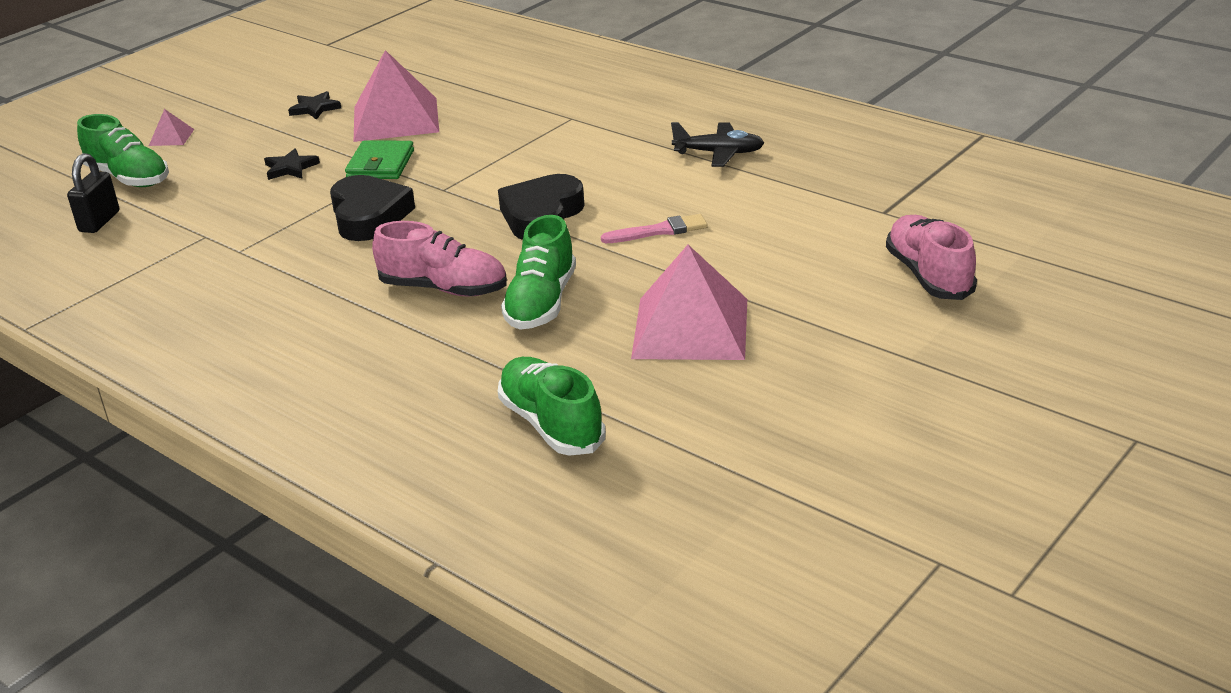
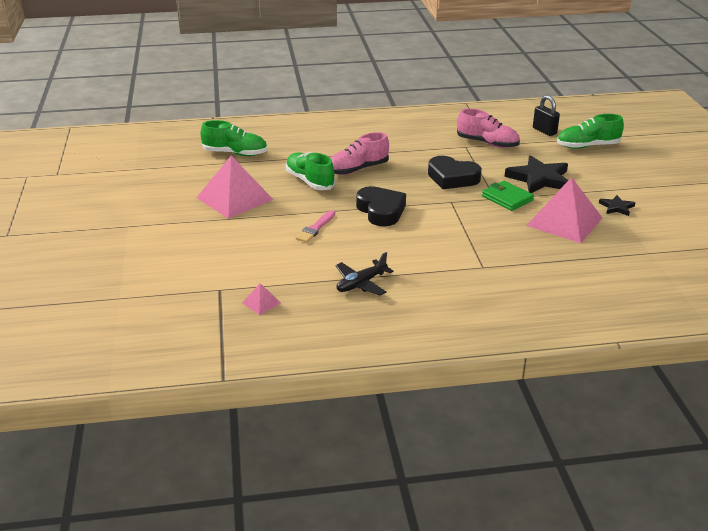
camera: 130 degrees right, 0 degrees up
pink pyramid [149,109,194,146] -> pink pyramid moved to [242,283,281,315]
black star [264,148,320,180] -> black star [505,155,568,193], size x1.98
pink shoe [886,215,977,300] -> pink shoe moved to [457,108,520,148]

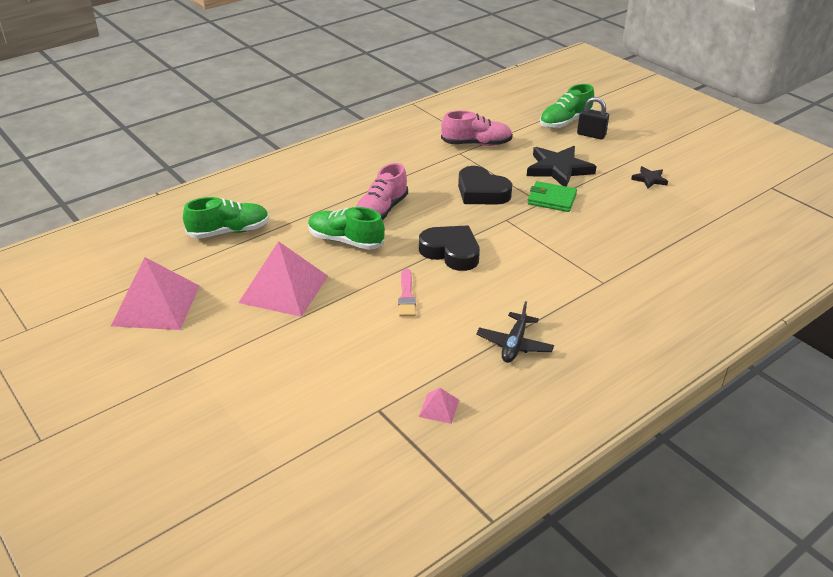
camera: 30 degrees left, 5 degrees up
black heart [428,156,482,189] -> black heart turned 45 degrees clockwise [458,166,512,205]
pink pyramid [526,177,603,243] -> pink pyramid moved to [111,257,200,330]
black padlock [533,95,560,136] -> black padlock moved to [577,97,609,140]

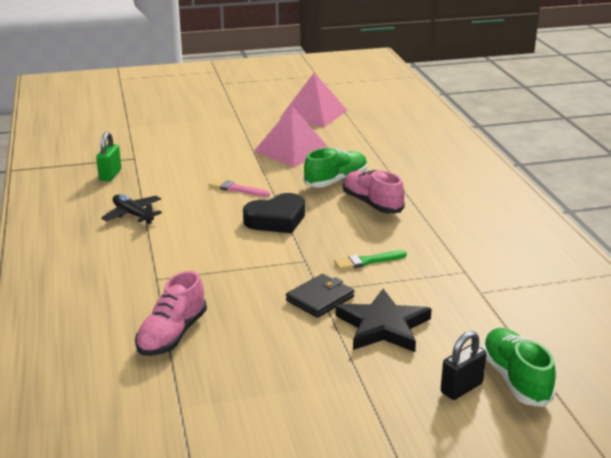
camera: 115 degrees right, 10 degrees down
green shoe [183,197,269,239] -> none
pink pyramid [419,388,459,424] -> green padlock [96,132,121,181]
pink shoe [441,110,513,146] -> pink shoe moved to [135,271,207,356]
black heart [458,166,512,205] -> green brush [334,250,407,270]
green wallet [527,181,577,212] -> black wallet [286,274,354,318]
black star [631,166,668,189] -> none

